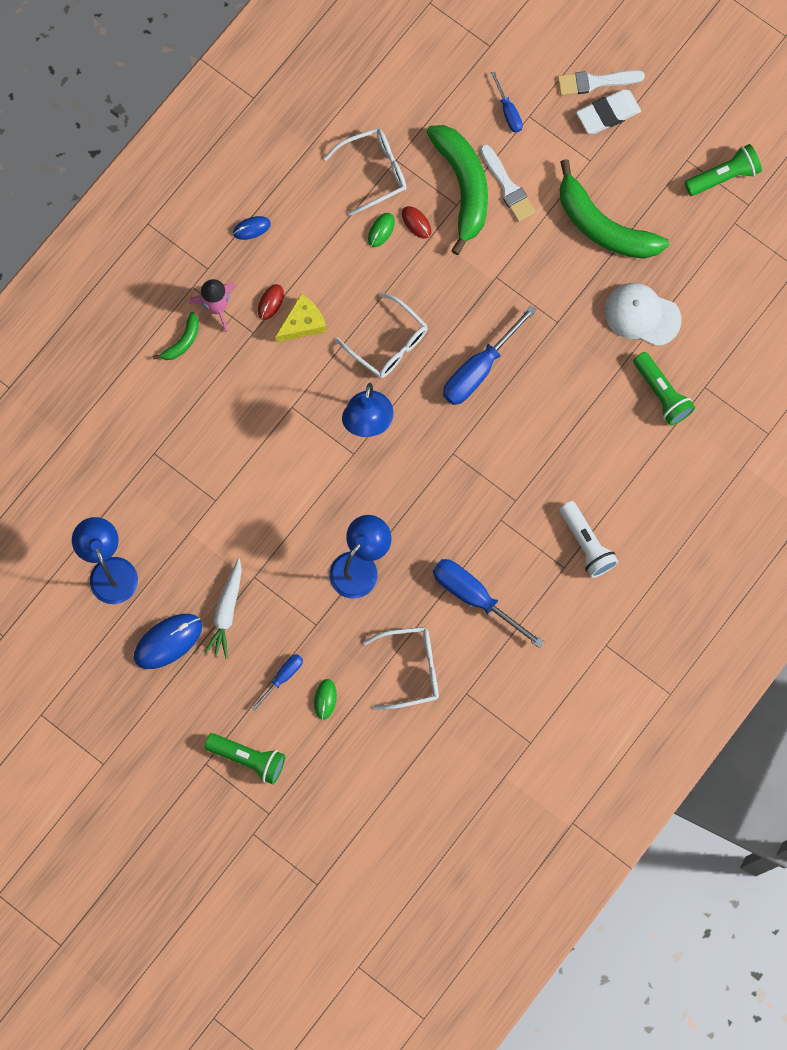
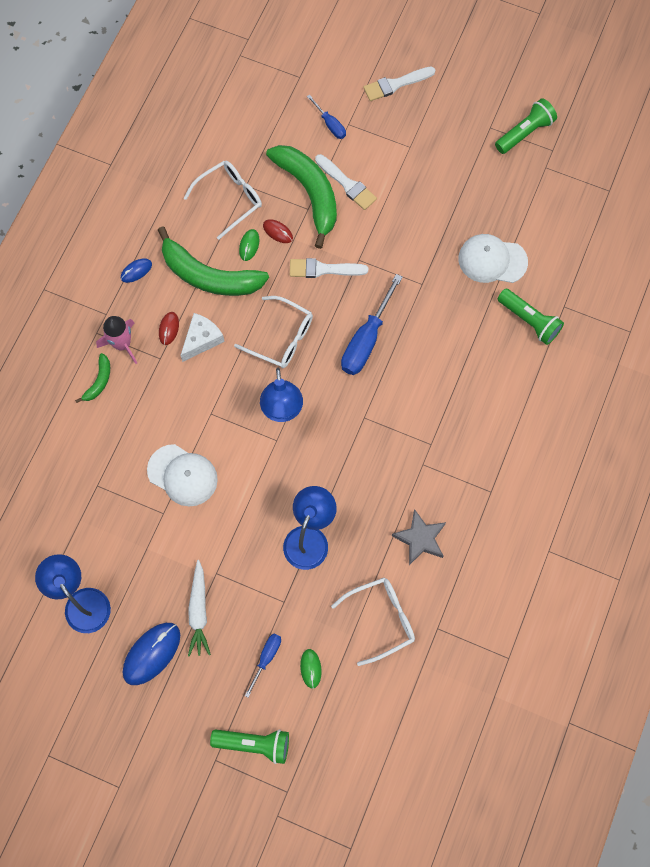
camera: 15 degrees left, 5 degrees down
yellow cheese [275,294,327,343] -> white cheese [181,313,225,362]
blue screwdriver [433,559,544,648] -> grey star [392,509,446,565]
green banana [560,159,669,259] -> green banana moved to [158,226,269,296]
white flashlight [560,501,618,578] -> none
white eraser [576,89,641,134] -> none
none -> white cap [147,444,218,506]
none -> white brush [290,258,368,278]

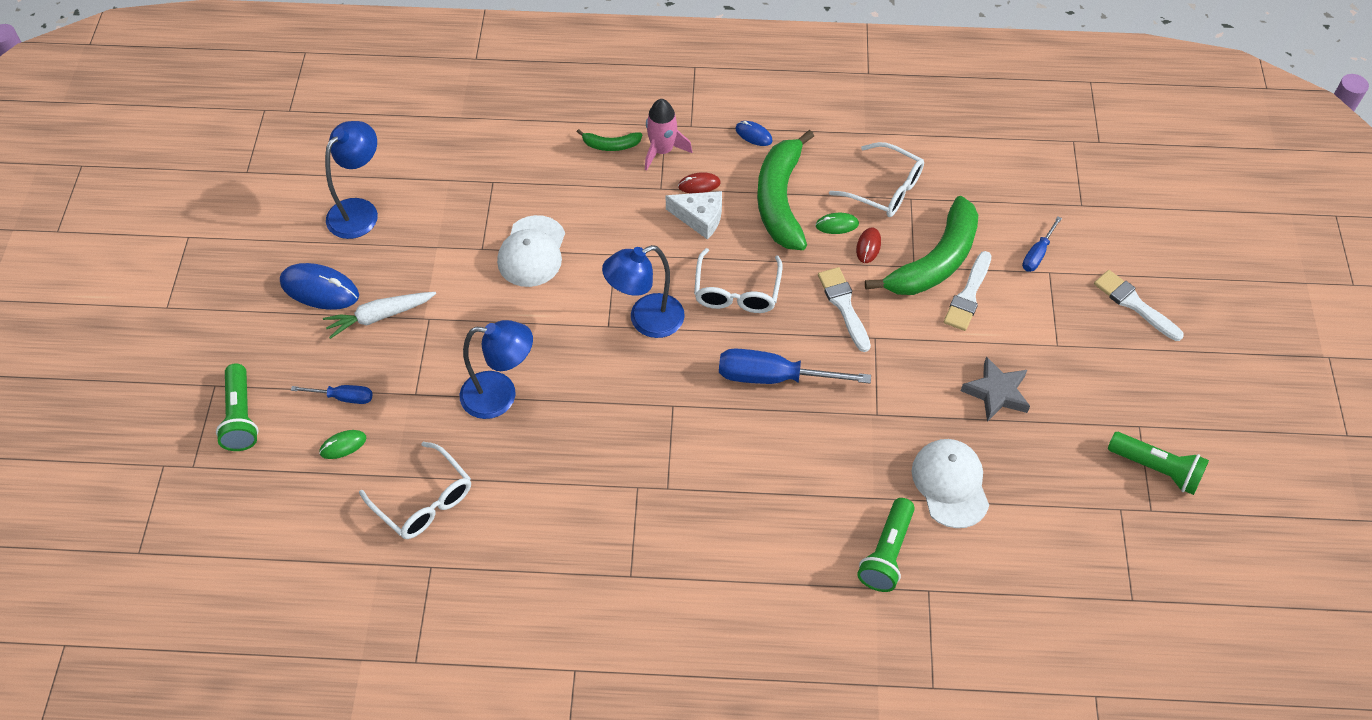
camera: 70 degrees right, 15 degrees down
grey star [392,509,446,565] -> grey star moved to [961,356,1030,422]

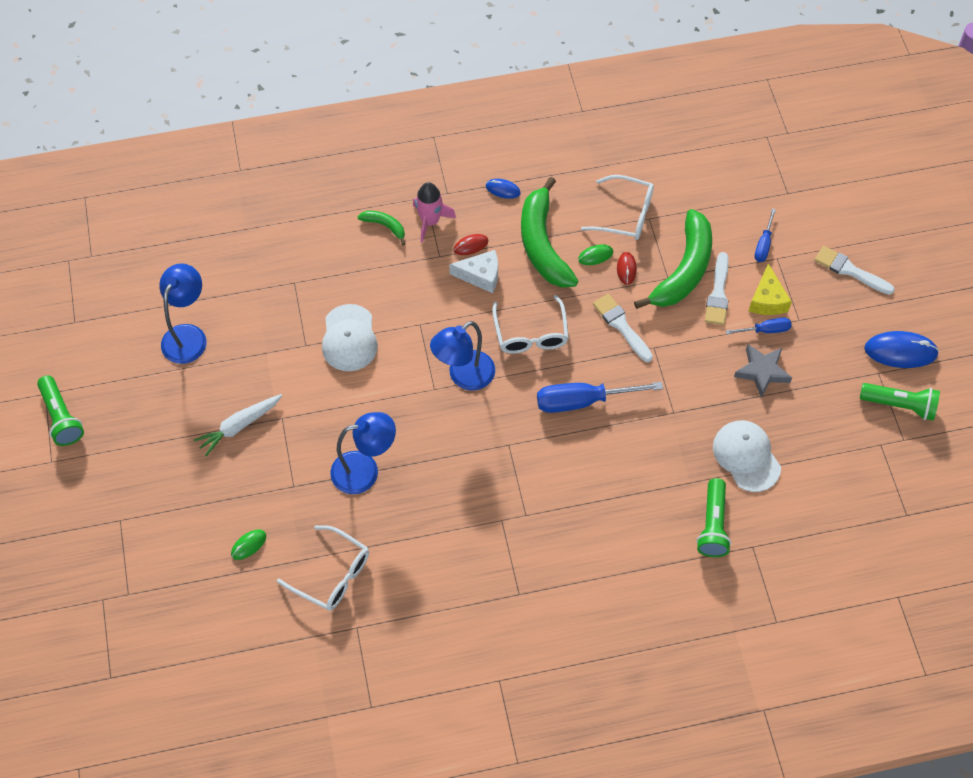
camera: 15 degrees left, 5 degrees up
green flashlight [216,363,259,451] -> green flashlight moved to [37,375,84,446]
blue mouse [280,263,359,310] -> blue mouse moved to [864,331,939,368]
blue screwdriver [291,385,373,404] -> blue screwdriver moved to [726,317,792,334]
green banana [577,129,642,151] -> green banana turned 135 degrees counterclockwise [358,211,405,245]
none -> yellow cheese [749,263,792,315]

